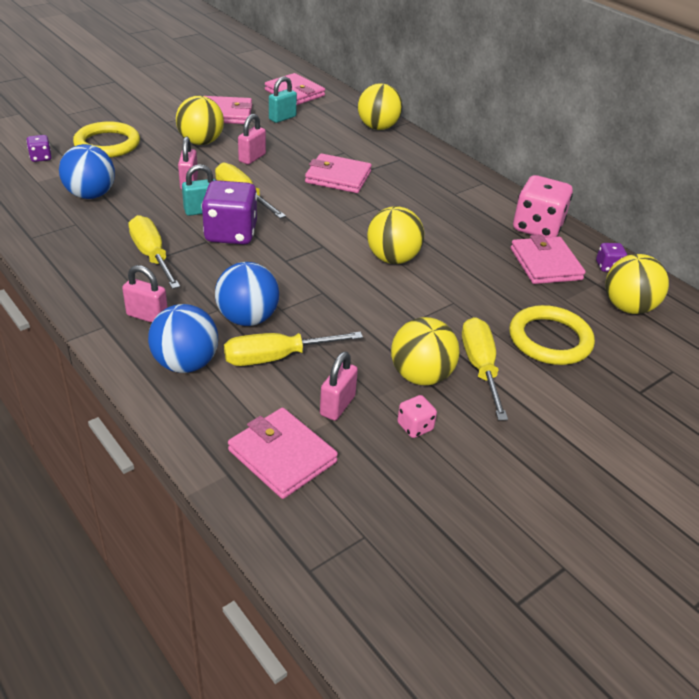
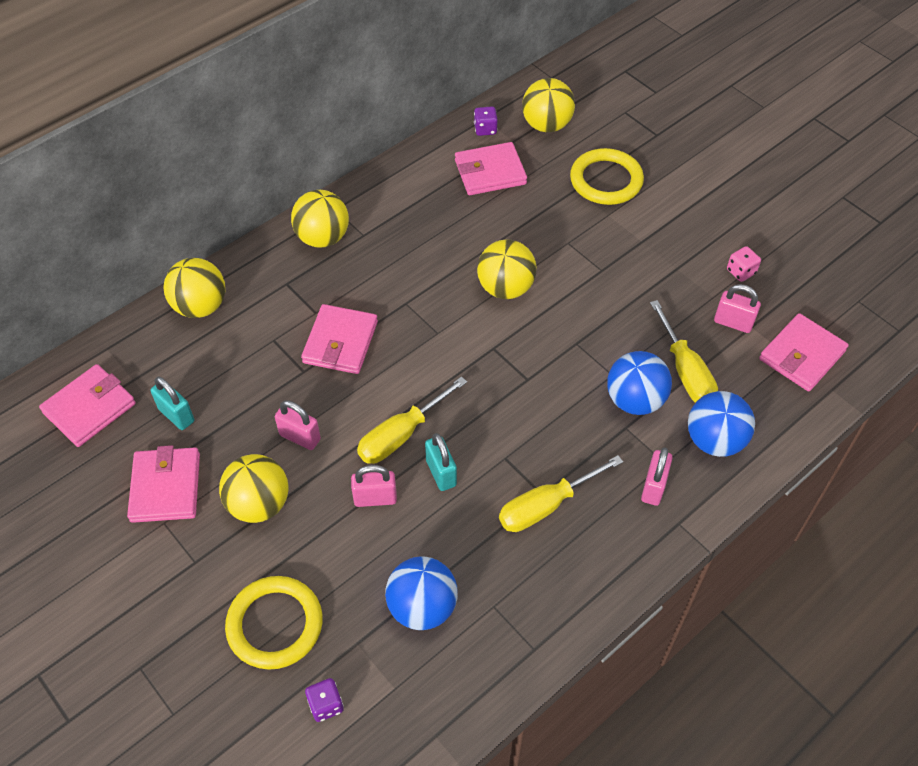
camera: 90 degrees left, 15 degrees up
purple dice [201,180,257,245] -> none
yellow ball [391,317,460,385] -> yellow ball moved to [291,190,349,248]
yellow screwdriver [462,317,508,420] -> none
pink dice [513,175,573,238] -> none

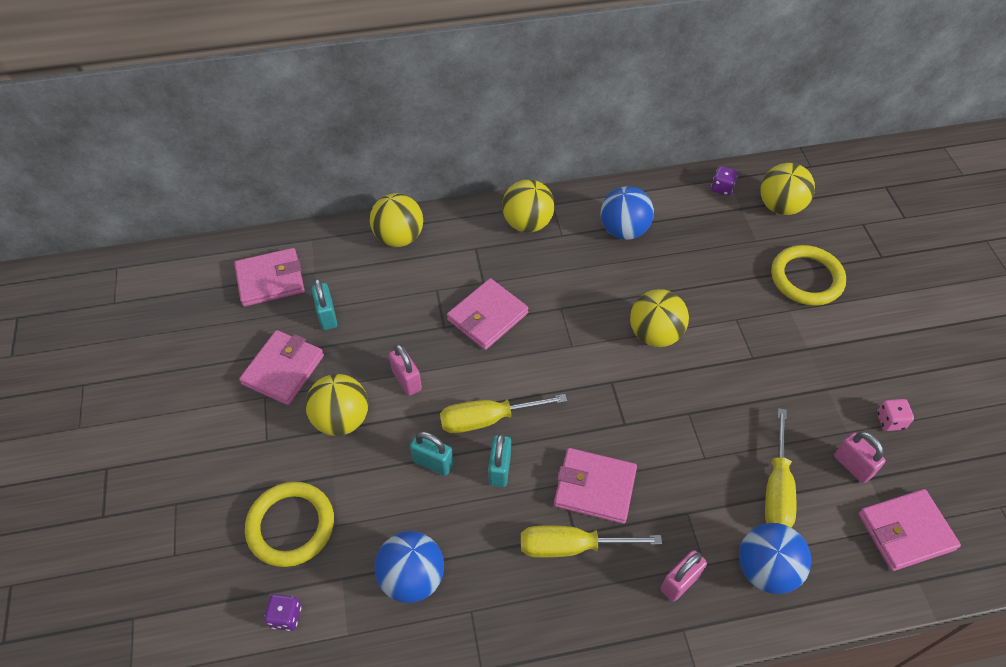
camera: 30 degrees right, 0 degrees up
pink padlock [351,465,397,507] -> turquoise padlock [410,431,454,476]
pink wallet [455,142,527,195] -> pink wallet moved to [554,448,637,524]
blue ball [607,351,672,415] -> blue ball moved to [601,186,654,240]

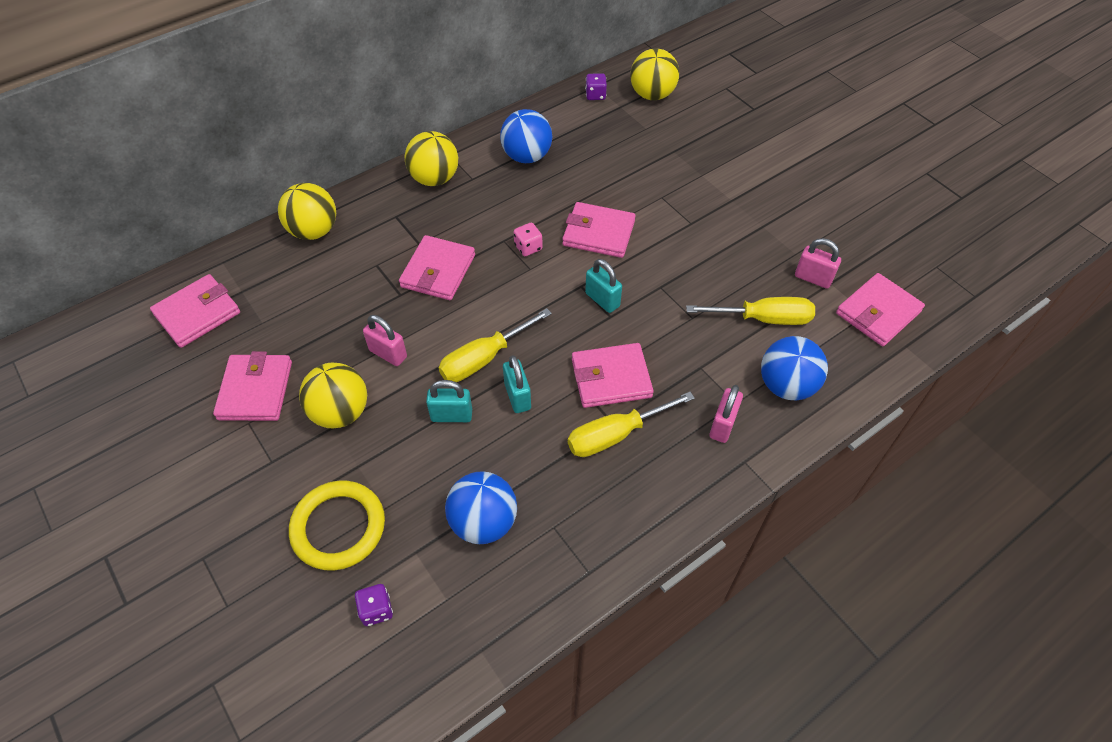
camera: 25 degrees left, 0 degrees up
turquoise padlock [312,278,337,330] -> turquoise padlock moved to [585,259,622,313]
yellow ball [630,289,689,347] -> pink wallet [562,202,636,258]
yellow screwdriver [765,408,796,527] -> yellow screwdriver turned 75 degrees counterclockwise [686,297,815,325]
yellow ring [771,245,846,306] -> none
pink dice [877,399,914,431] -> pink dice moved to [514,223,543,256]

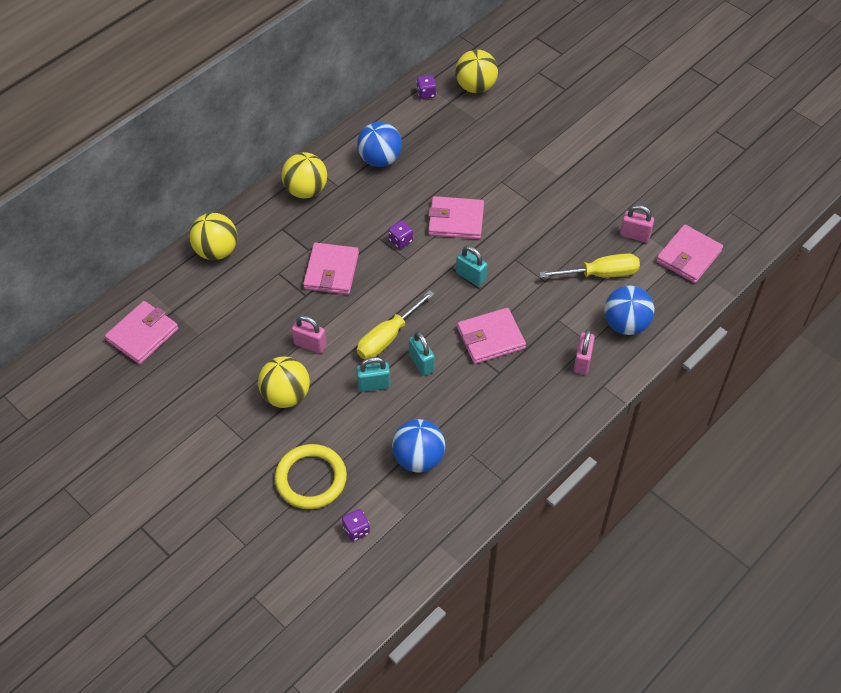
camera: 10 degrees left, 0 degrees up
pink wallet [213,351,292,421] -> none
pink dice [514,223,543,256] -> purple dice [388,220,413,249]
yellow screwdriver [568,392,695,457] -> none

